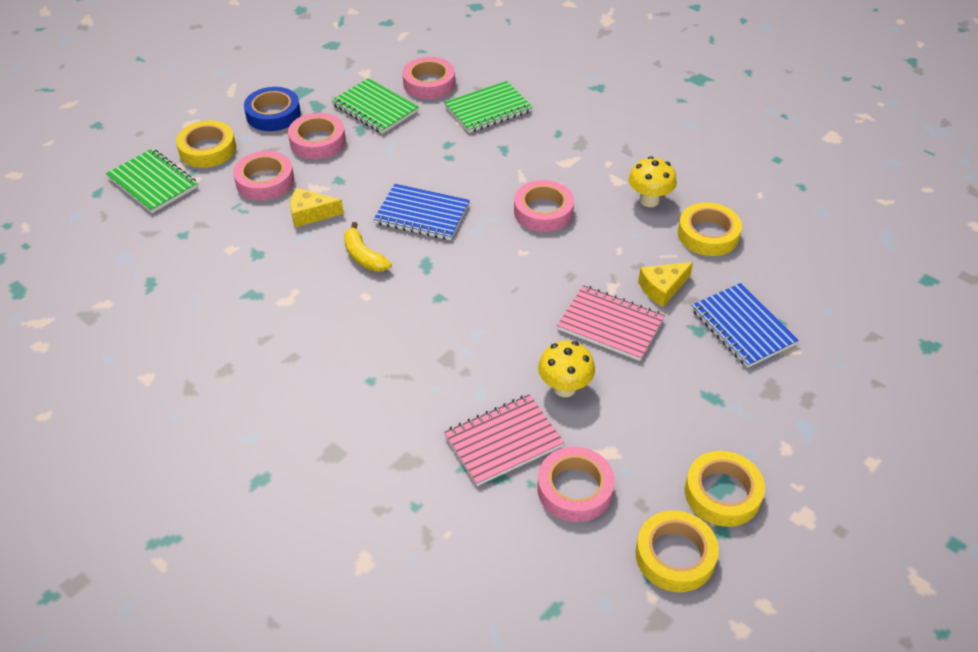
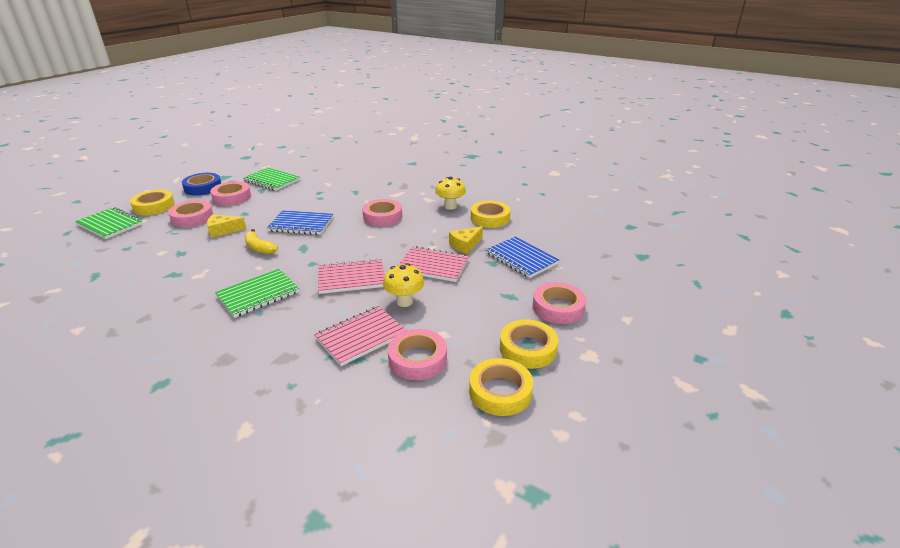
camera: 10 degrees left, 15 degrees down
pink tape [402,57,455,99] -> pink tape moved to [532,282,586,324]
green notebook [444,81,533,133] -> green notebook moved to [215,269,299,318]
none -> pink notebook [318,259,384,294]

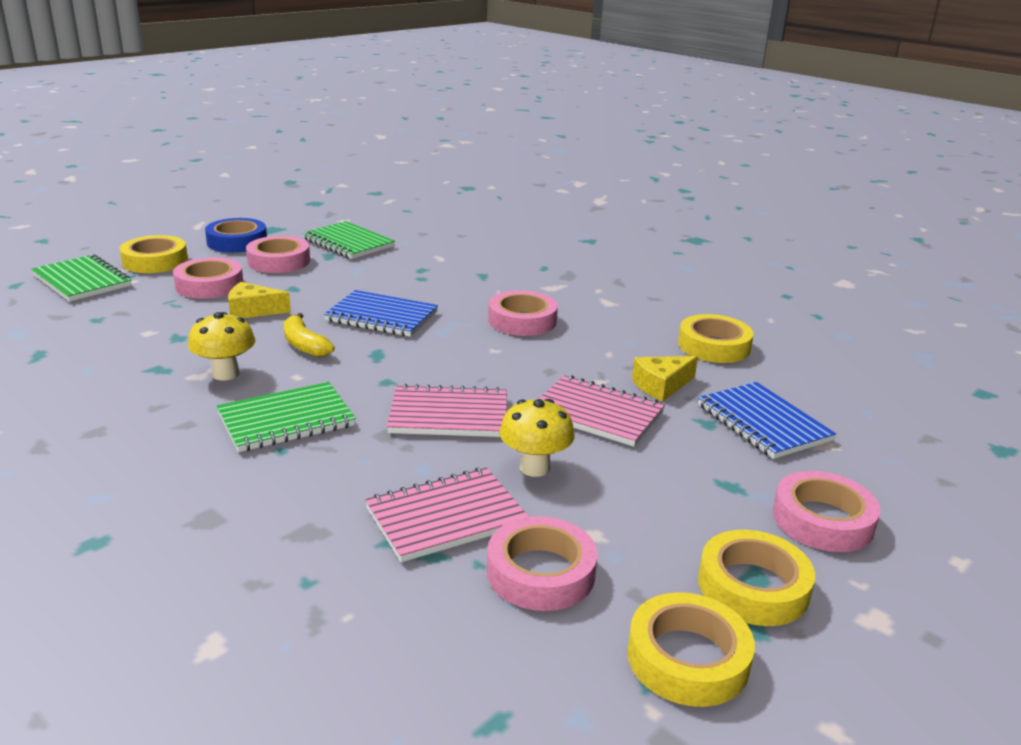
camera: 10 degrees right, 5 degrees down
yellow mushroom [435,177,466,210] -> yellow mushroom moved to [188,312,255,381]

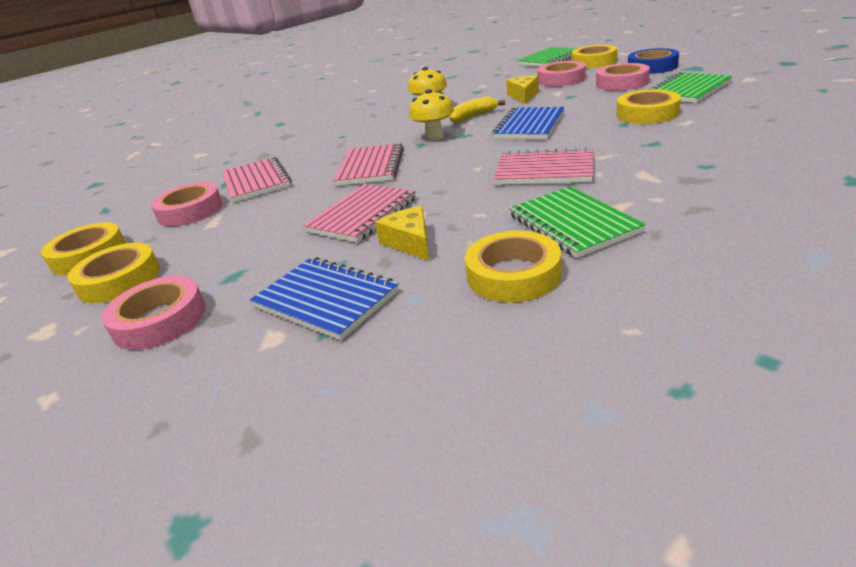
camera: 100 degrees right, 5 degrees up
green notebook [217,382,356,452] -> green notebook moved to [509,186,646,258]
pink tape [488,290,558,336] -> pink notebook [493,147,593,185]
yellow mushroom [500,399,575,477] -> yellow mushroom moved to [409,89,454,141]
blue notebook [698,382,836,459] -> blue notebook turned 60 degrees clockwise [250,257,399,341]
none -> yellow tape [616,89,681,124]

